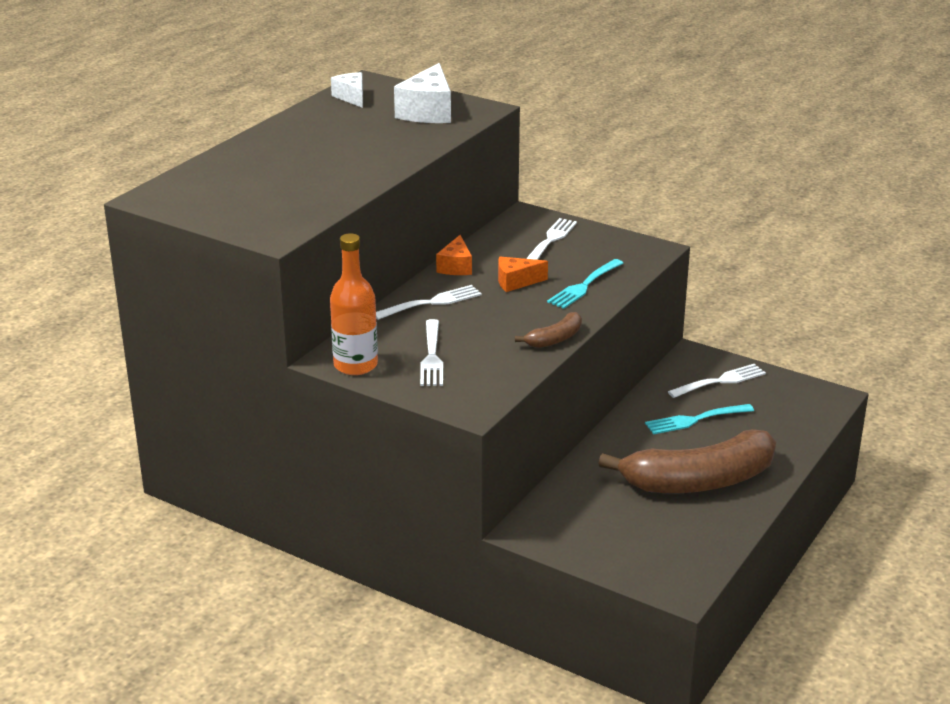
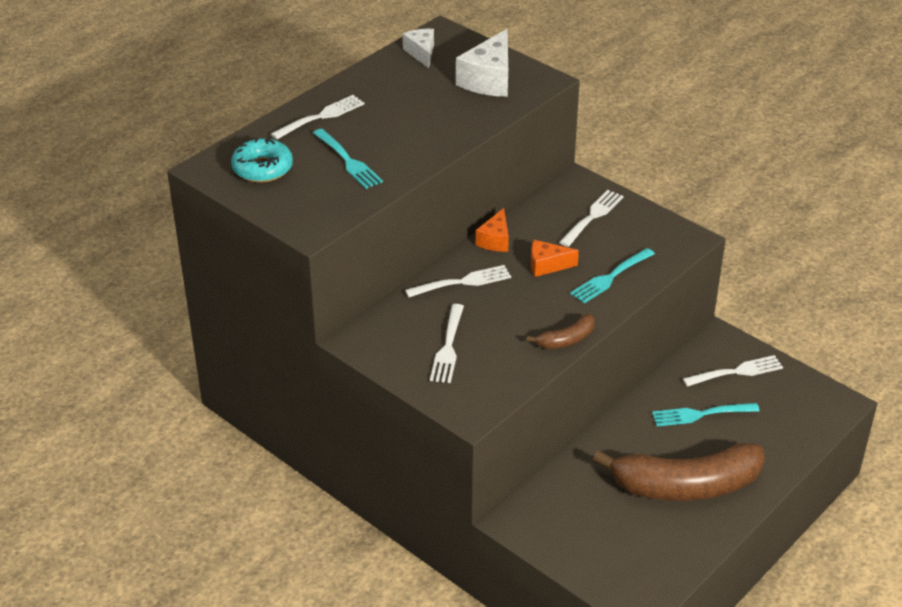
camera: 10 degrees right, 10 degrees up
orange bottle [330,233,378,375] -> none
none -> turquoise donut [231,137,293,183]
none -> white fork [271,95,365,140]
none -> turquoise fork [313,129,383,189]

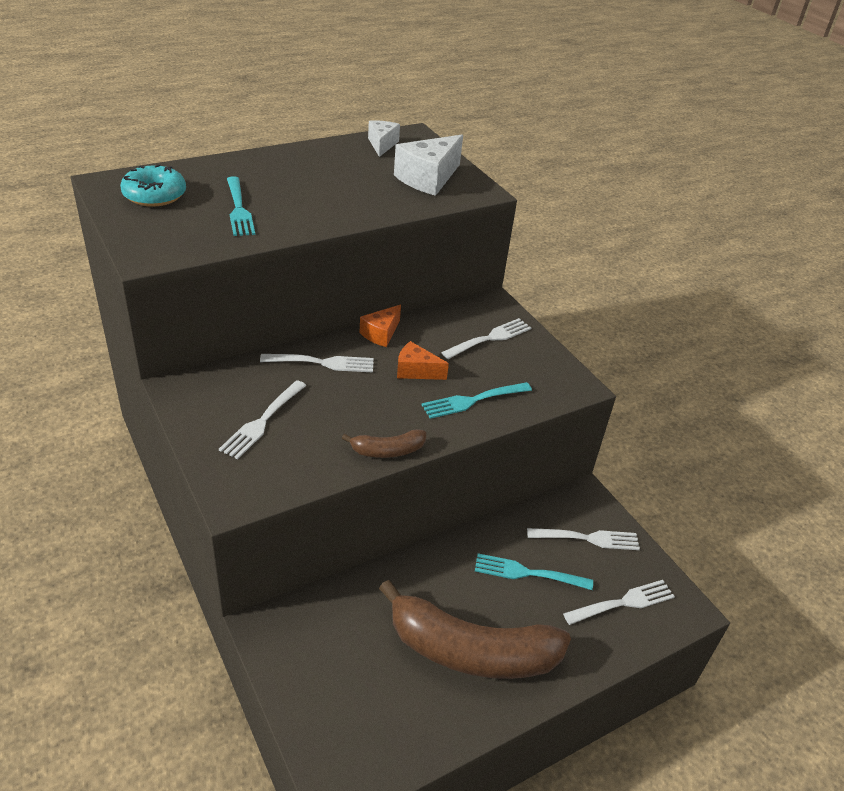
camera: 15 degrees right, 0 degrees up
white fork [271,95,365,140] -> white fork moved to [563,580,675,625]

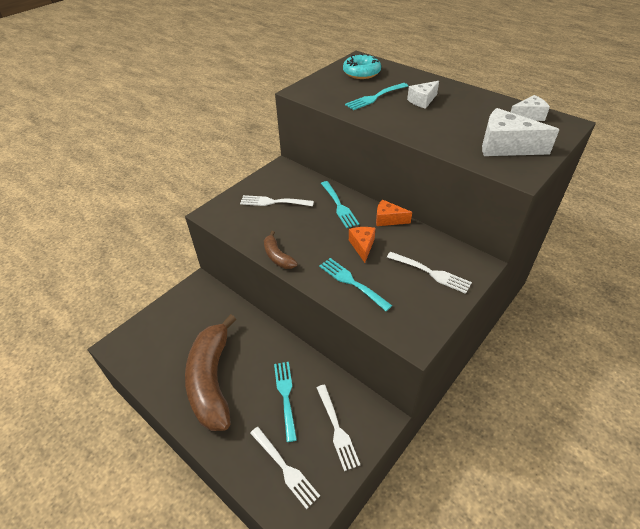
camera: 75 degrees right, 5 degrees up
white fork [260,354,374,372] -> turquoise fork [321,181,359,228]
none -> white cheese [407,81,439,109]

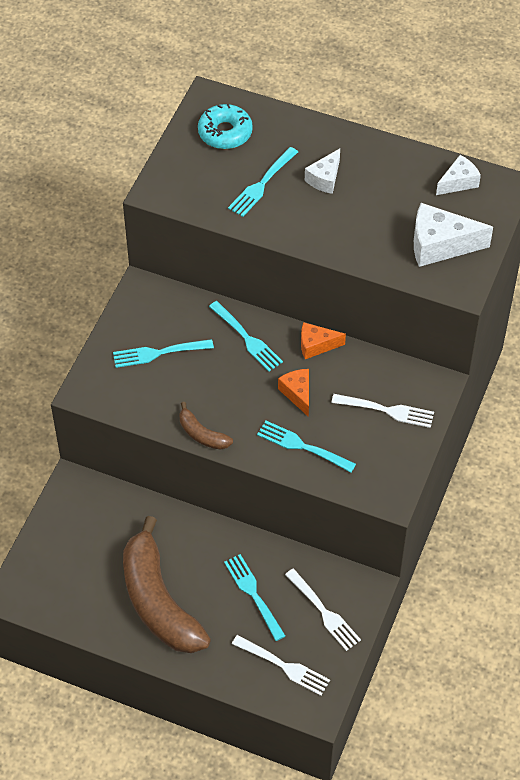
camera: 20 degrees left, 10 degrees up
white fork [240,195,314,206] -> turquoise fork [113,339,214,368]

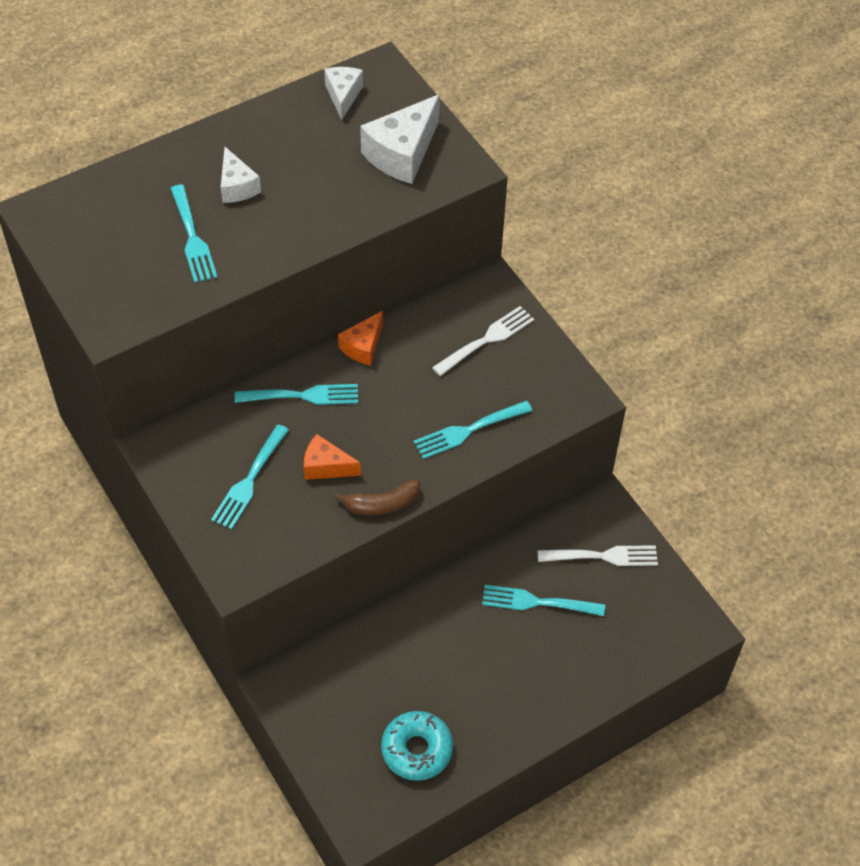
camera: 55 degrees left, 0 degrees up
brown banana [123,516,211,653] -> none
turquoise donut [198,104,253,149] -> turquoise donut moved to [381,711,453,781]
white fork [232,635,330,696] -> none
orange cheese [278,369,309,417] -> orange cheese moved to [304,434,361,480]

